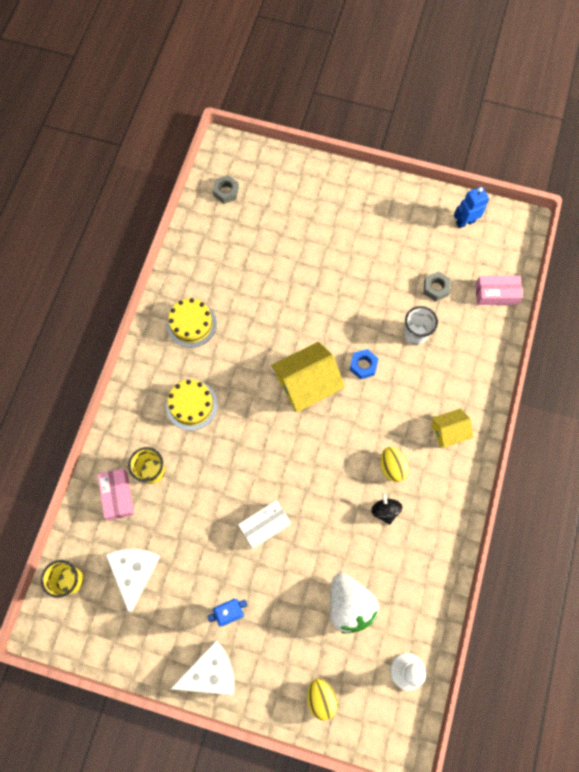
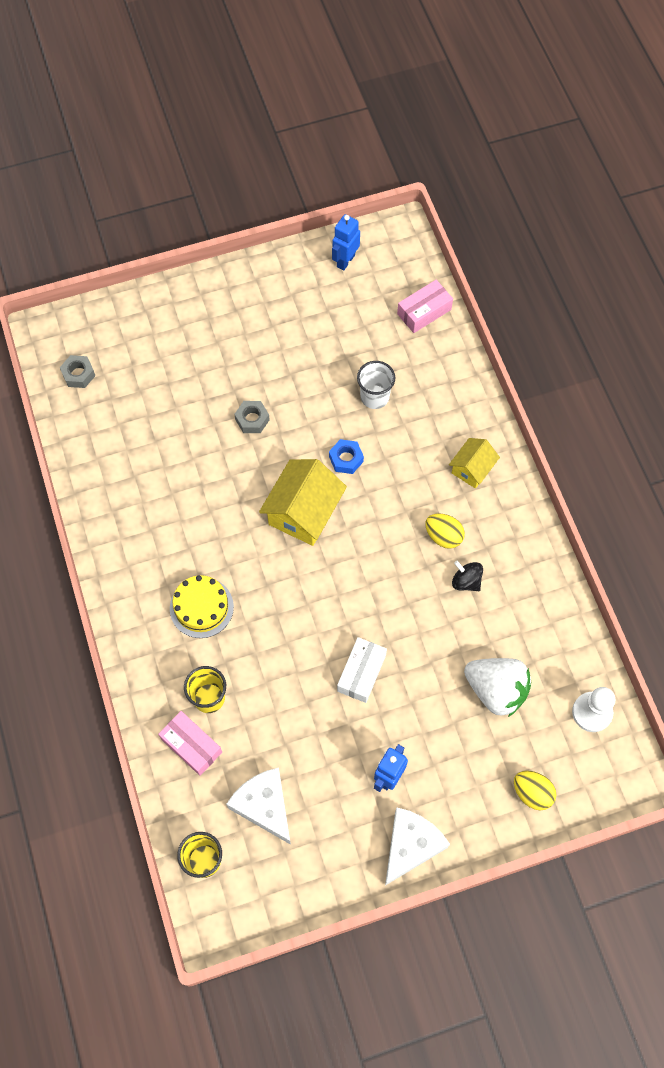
camera: 35 degrees left, 5 degrees down
yellow cake [167,298,217,348] -> none
grey nut [424,271,451,302] -> grey nut moved to [234,401,270,433]

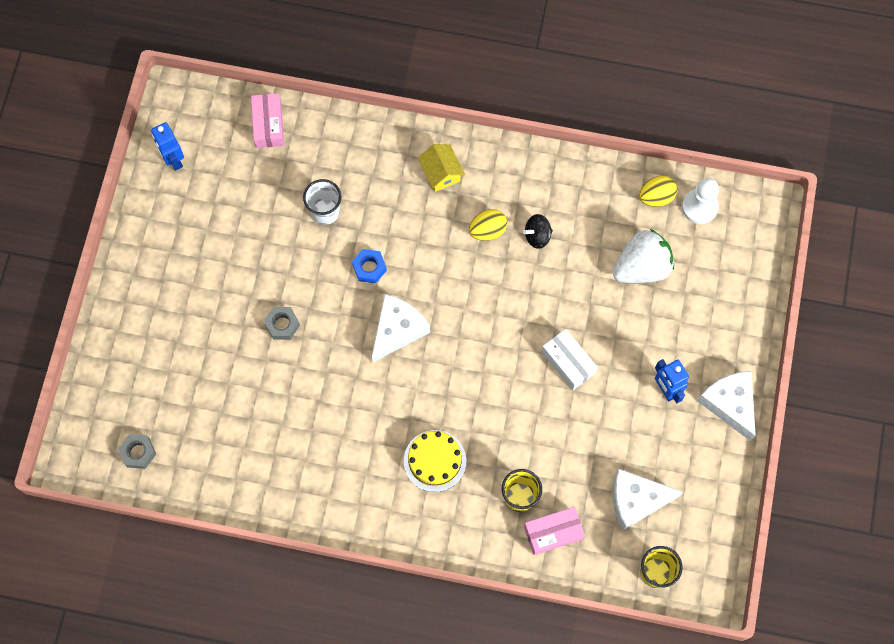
camera: 60 degrees left, 5 degrees up
yellow house [259,459,347,546] -> white cheese [372,294,430,362]
yellow egg [514,771,557,810] -> yellow egg moved to [639,176,677,207]

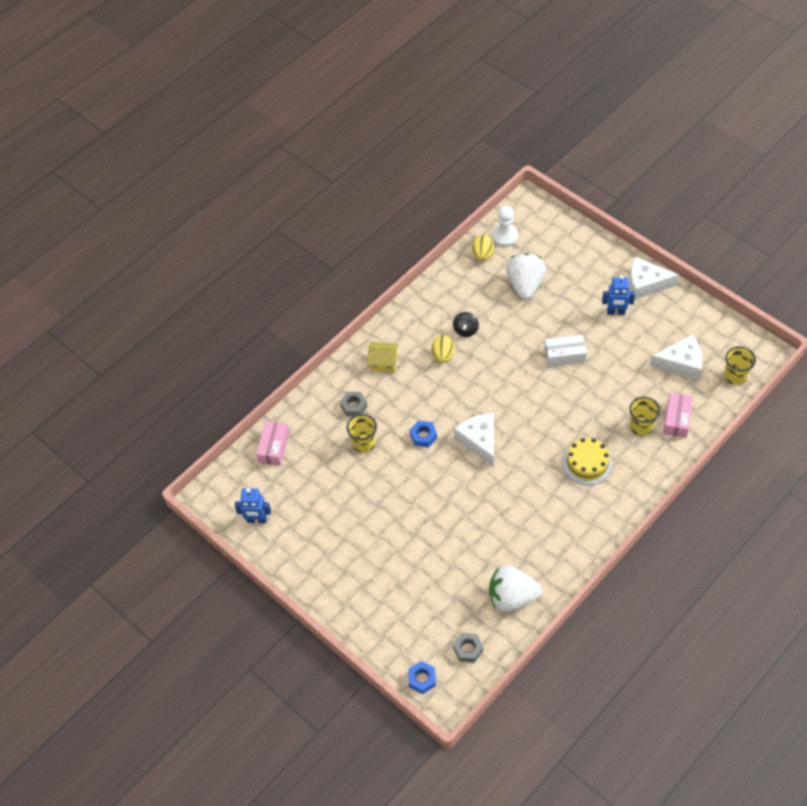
camera: 55 degrees left, 15 degrees down
pink box [251,93,284,148] -> pink box turned 75 degrees clockwise [256,421,290,466]
grey nut [264,307,300,340] -> grey nut moved to [340,392,368,417]
white cup [303,179,341,225] -> yellow cup [347,414,377,453]
white cheese [613,469,683,530] -> white cheese turned 120 degrees counterclockwise [650,334,702,380]
none -> blue nut [408,661,436,694]
none -> white strawberry [489,565,542,612]

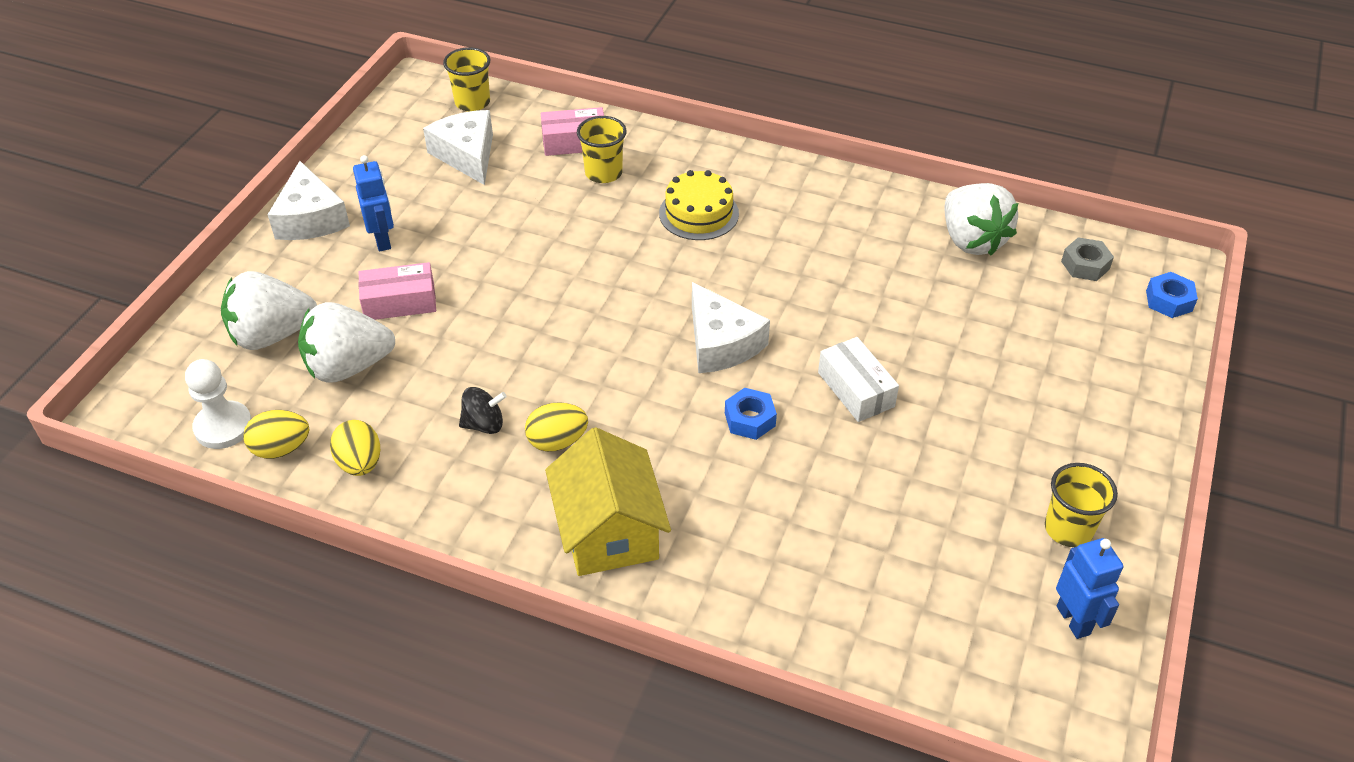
camera: 115 degrees left, 10 degrees down
pink box [256,421,290,466] -> pink box moved to [359,262,436,320]
grey nut [340,392,368,417] -> none
yellow cup [347,414,377,453] -> yellow cup moved to [1045,463,1118,547]
yellow house [367,342,399,372] -> yellow house [545,427,671,576], size x1.71
white cheese [454,413,494,467] -> white cheese turned 75 degrees counterclockwise [692,282,770,373]
white box [544,335,587,367] -> white box moved to [818,337,899,422]
none -> white strawberry [221,271,317,350]
none -> yellow egg [330,420,380,476]

